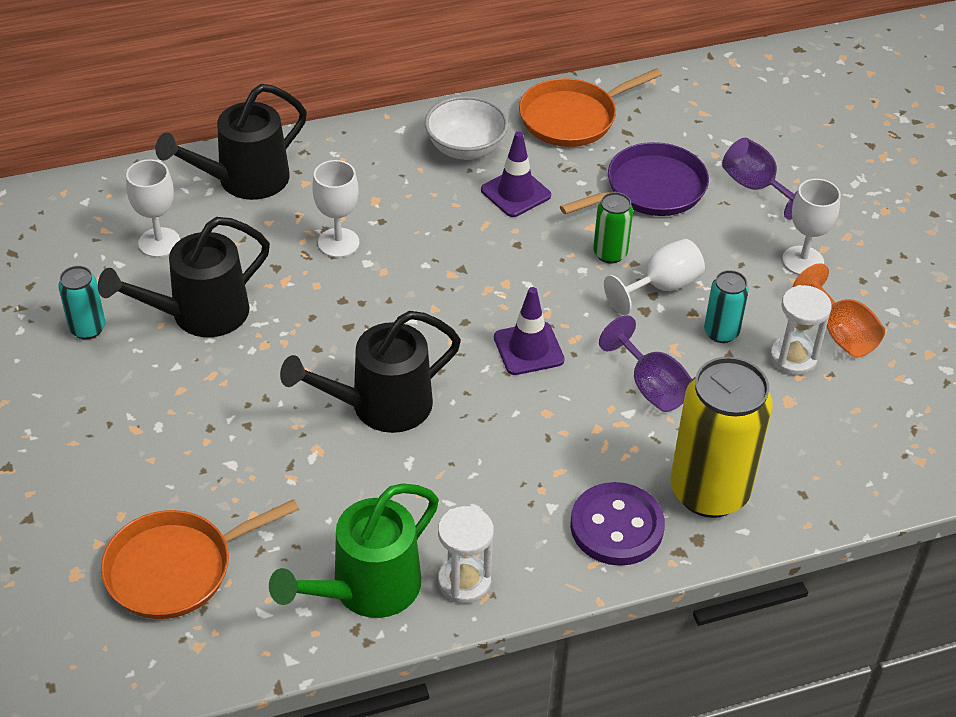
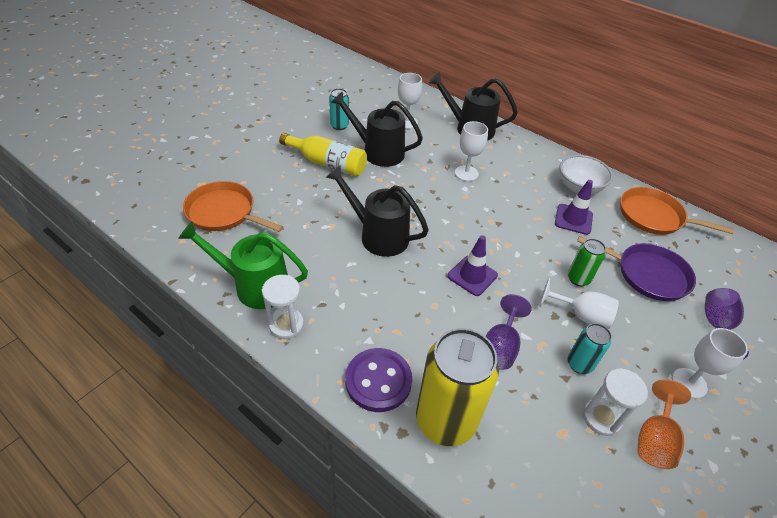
camera: 55 degrees right, 0 degrees up
none -> yellow bottle [279,133,367,177]

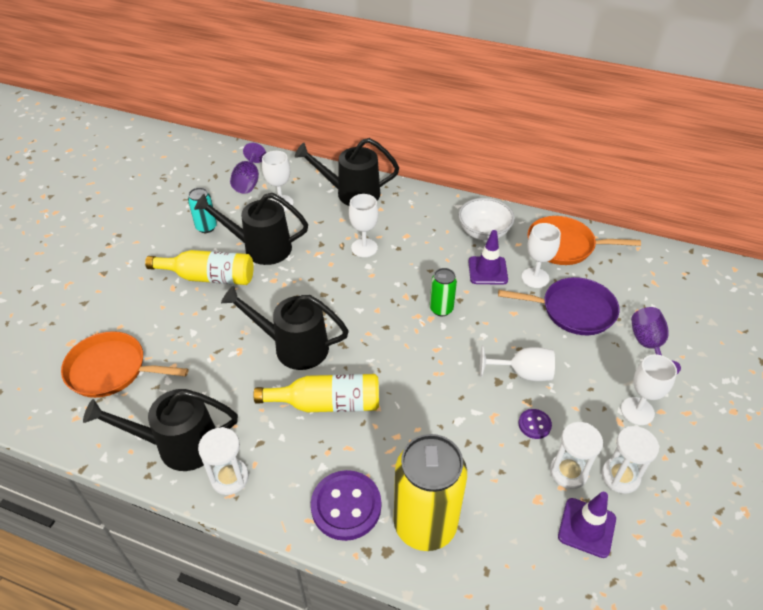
camera: 15 degrees left, 0 degrees up
green watering can [178,221,308,309] -> black watering can [83,389,238,471]
purple traffic cone [447,235,498,296] -> purple traffic cone moved to [558,492,616,558]
purple goblet [485,294,532,370] -> purple goblet moved to [230,143,266,194]
turquoise can [567,323,612,374] -> purple button [518,409,552,439]
green can [568,238,606,286] -> green can moved to [430,268,457,316]
orange goblet [637,379,691,469] -> white hourglass [602,426,659,494]
none -> yellow bottle [254,374,379,412]
none -> white goblet [521,223,561,288]

